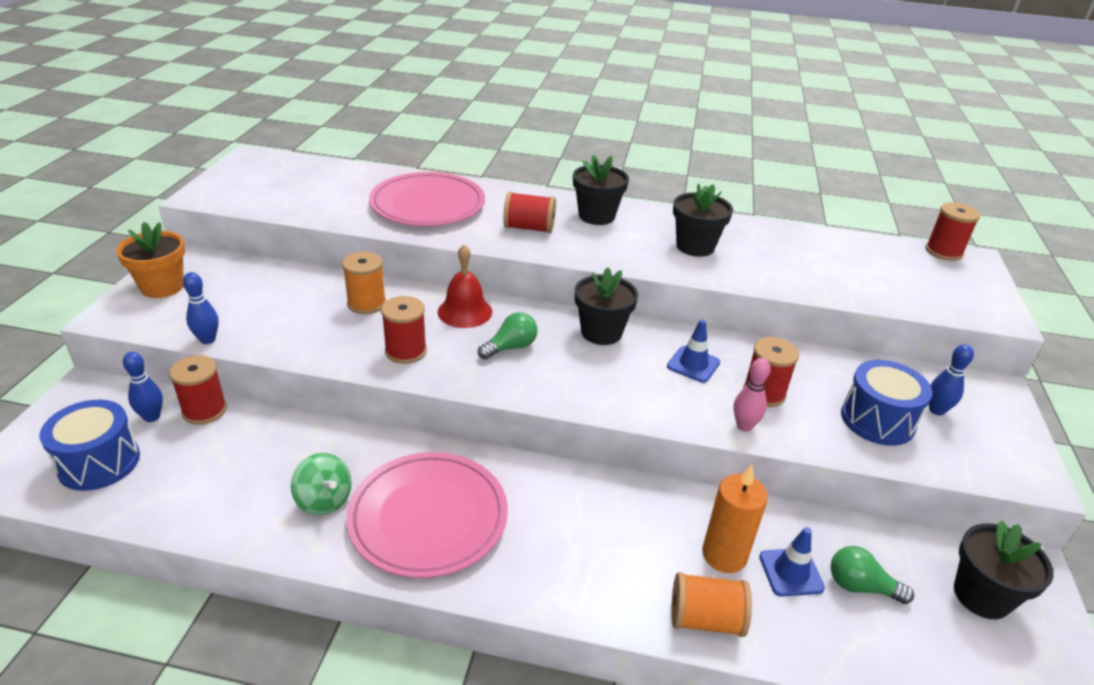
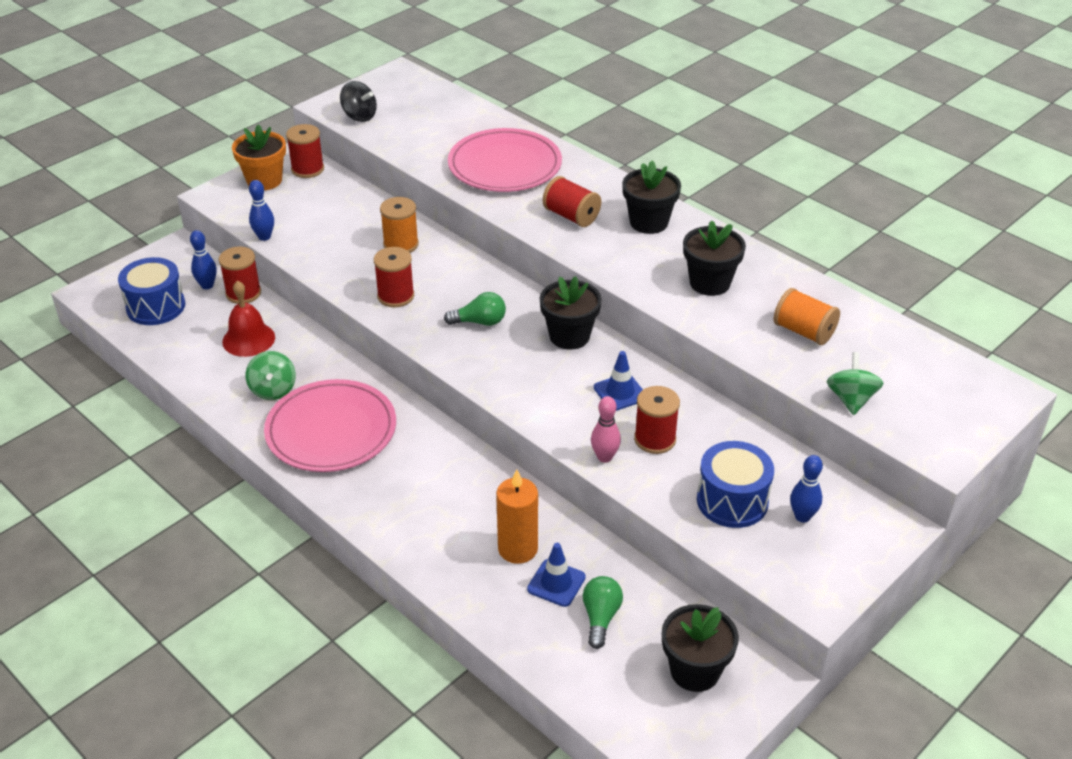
camera: 35 degrees right, 5 degrees up
red bell [438,244,492,328] -> red bell moved to [222,280,275,357]
orange spool [671,572,752,637] -> orange spool moved to [774,288,840,345]
green light bulb [831,546,914,604] -> green light bulb turned 45 degrees clockwise [583,576,623,649]
red spool [926,203,980,261] -> red spool moved to [286,124,324,178]
none -> black spinning top [340,81,377,122]
none -> green spinning top [827,352,883,415]

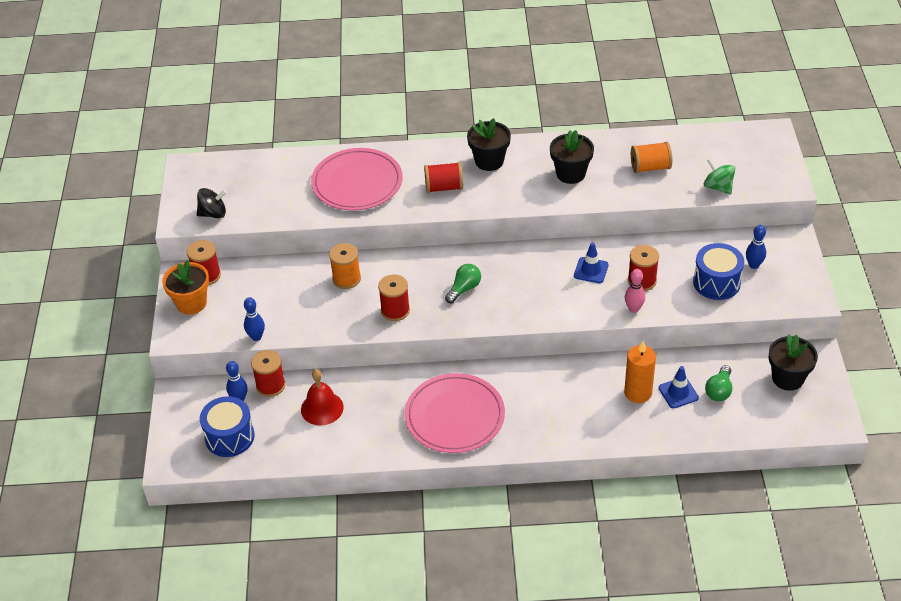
camera: 45 degrees left, 5 degrees up
green spinning top [246,351,296,400] -> none
black flower pot [540,276,602,350] -> none
green light bulb [583,576,623,649] -> green light bulb turned 120 degrees counterclockwise [705,365,732,401]

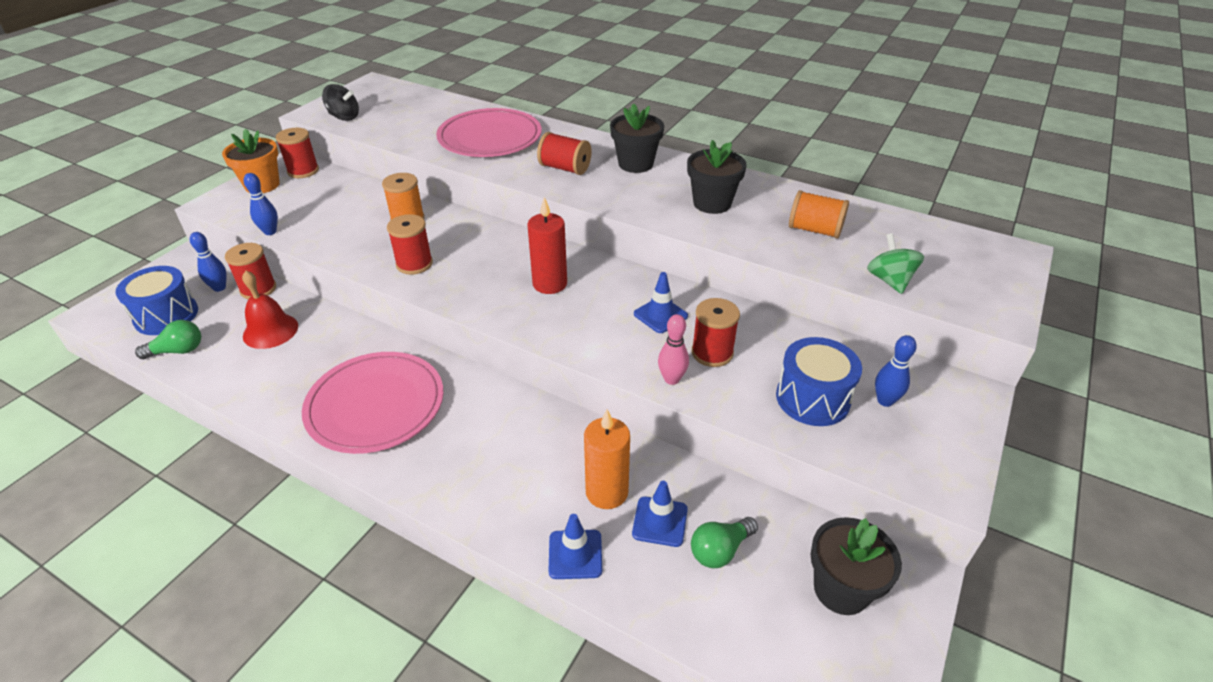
camera: 30 degrees right, 5 degrees down
green light bulb [445,264,481,303] -> green light bulb moved to [135,320,201,359]
none -> red candle [527,197,567,294]
none -> blue traffic cone [549,514,602,579]

